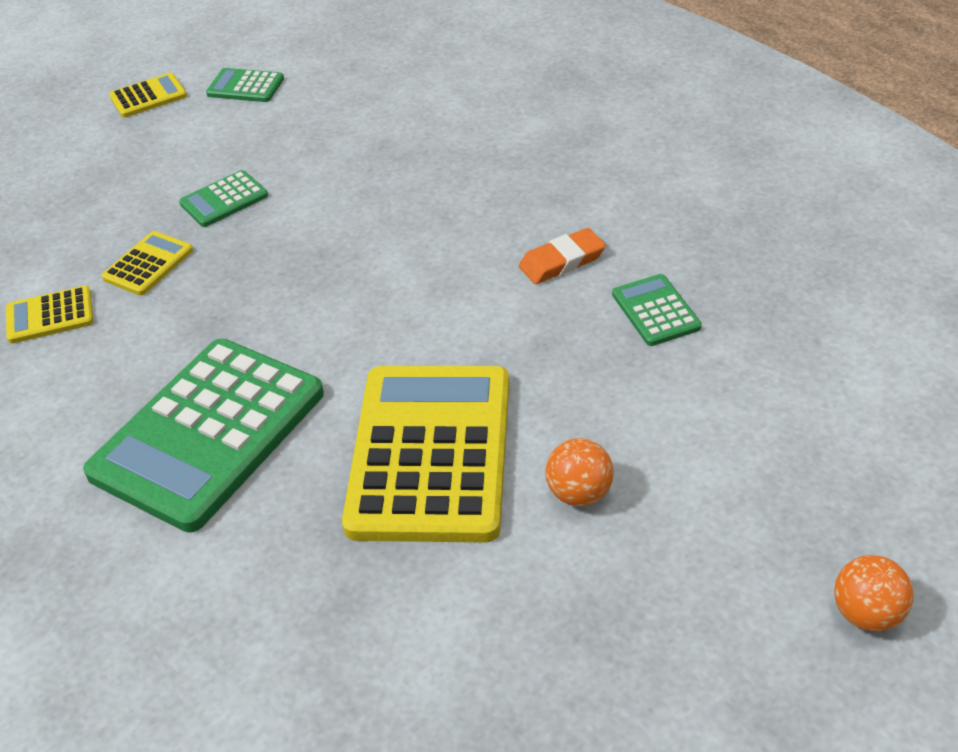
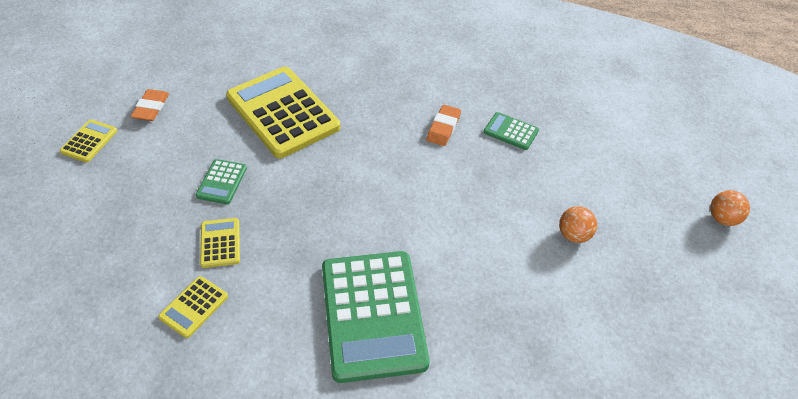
camera: 45 degrees left, 5 degrees up
green calculator [206,68,284,102] -> orange eraser [130,89,169,121]
yellow calculator [342,366,509,543] -> yellow calculator moved to [226,66,340,158]

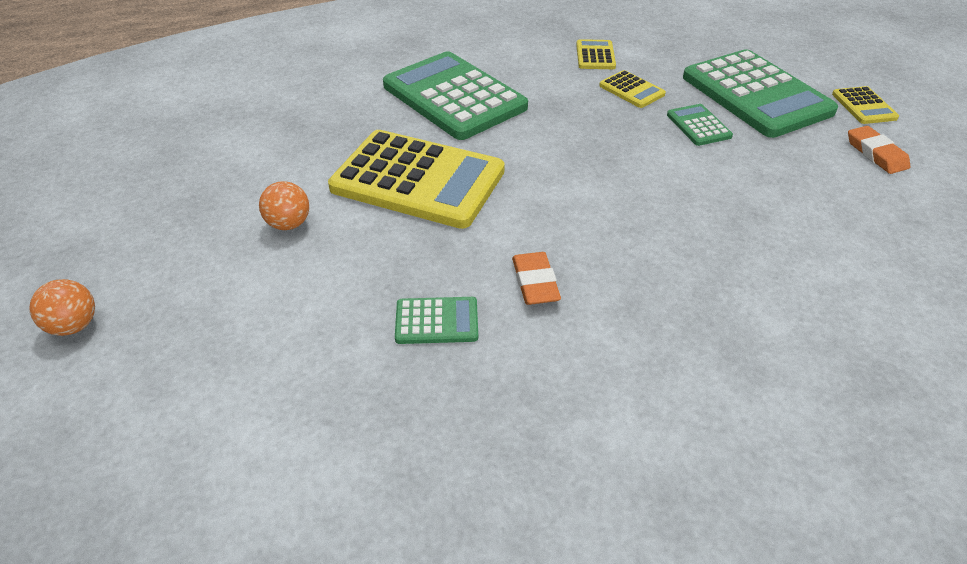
camera: 150 degrees right, 5 degrees down
yellow calculator [226,66,340,158] -> yellow calculator moved to [328,130,505,229]
none -> green calculator [683,49,838,138]

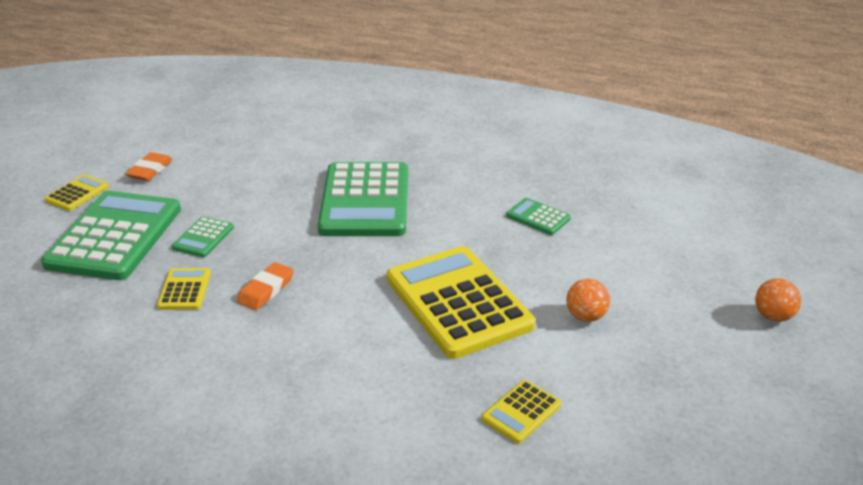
camera: 140 degrees left, 10 degrees down
green calculator [383,51,528,140] -> green calculator moved to [318,162,408,236]
orange eraser [512,252,561,305] -> orange eraser moved to [237,262,294,310]
yellow calculator [576,39,616,69] -> yellow calculator moved to [481,380,561,444]

